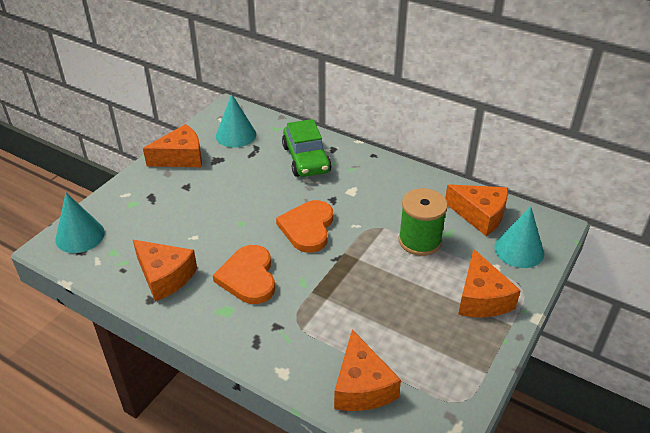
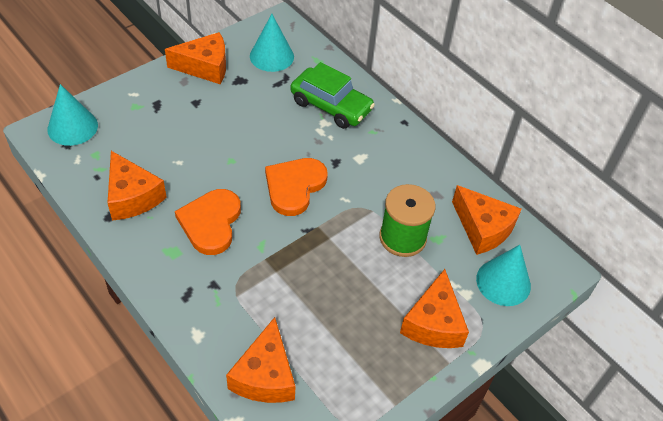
camera: 15 degrees right, 10 degrees up
green car [282,119,331,177] -> green car turned 60 degrees counterclockwise [290,62,375,129]

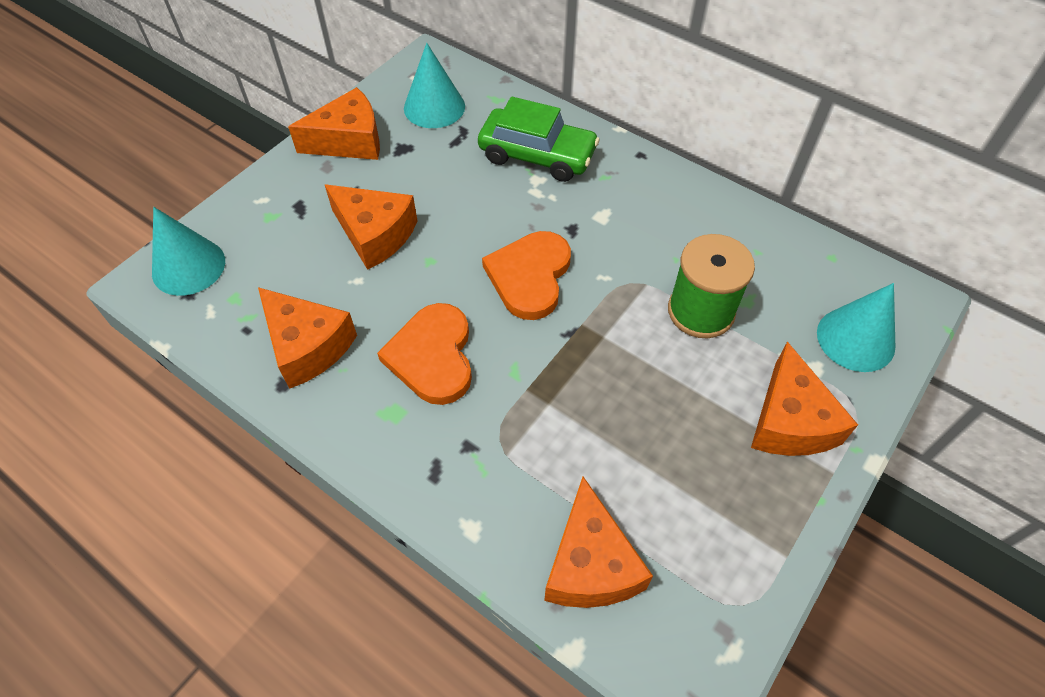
camera: 10 degrees left, 5 degrees up
orange cheese [452,185,522,255] -> orange cheese moved to [325,185,417,270]

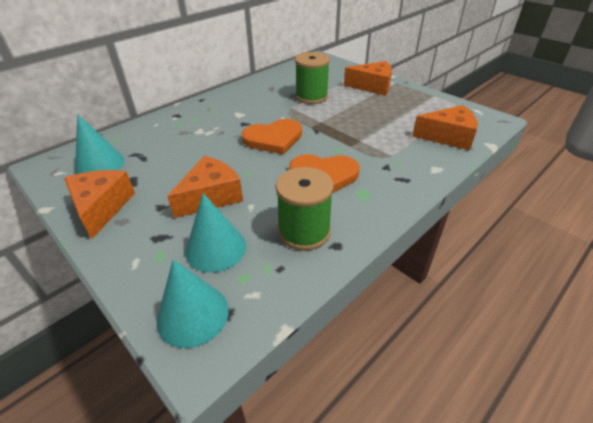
camera: 80 degrees left, 15 degrees down
orange cheese [258,287,357,389] -> green spool [276,167,334,251]
green car [478,97,600,182] -> none
orange heart [482,231,571,320] -> orange heart turned 45 degrees counterclockwise [242,119,302,154]
turquoise cone [817,283,895,372] -> turquoise cone moved to [185,193,246,273]

